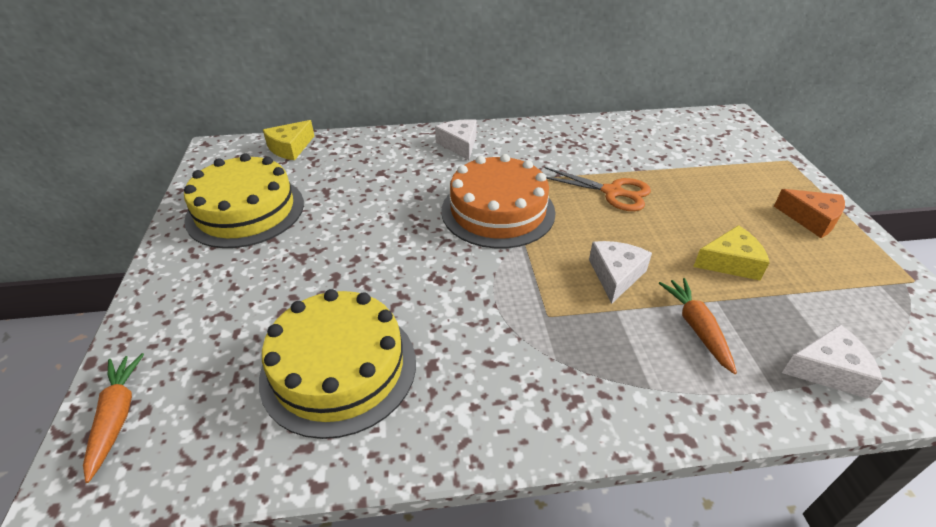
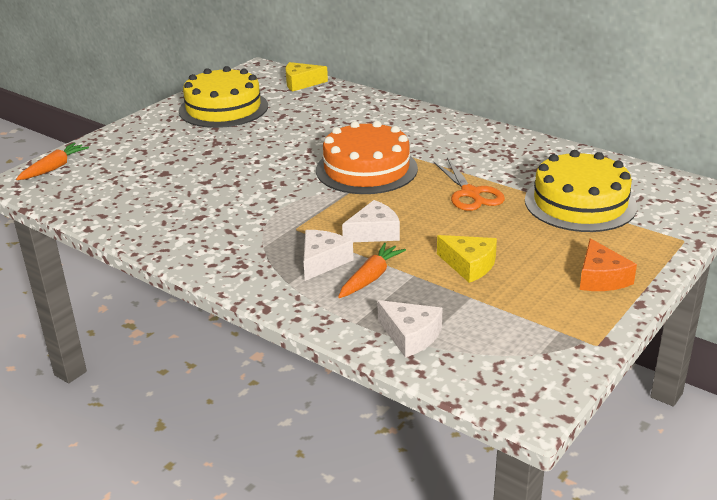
camera: 45 degrees right, 10 degrees down
yellow cake [259,289,416,439] -> yellow cake moved to [525,150,637,232]
white cheese [435,119,477,160] -> white cheese moved to [304,230,354,281]

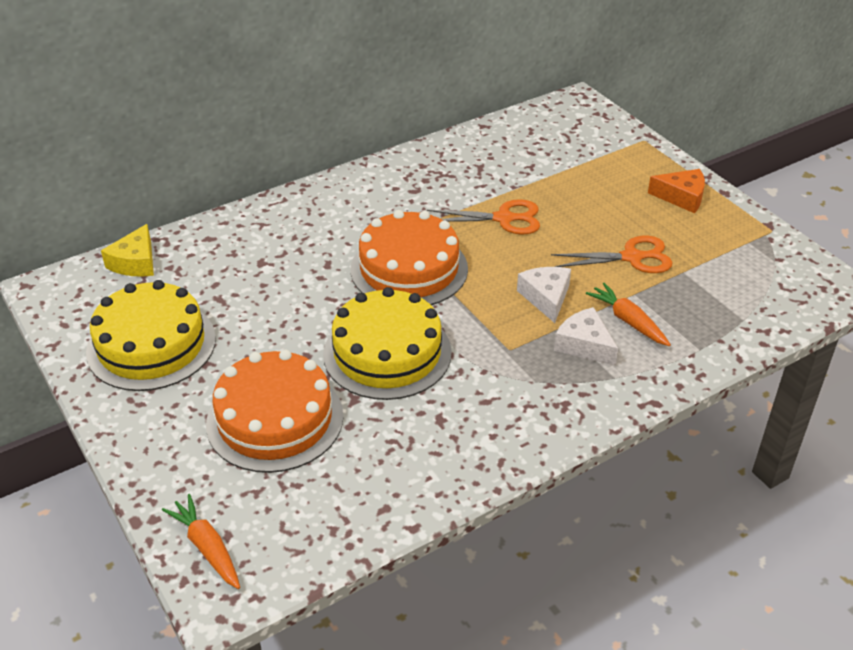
camera: 70 degrees left, 10 degrees up
white cheese [377,300,442,358] -> none
yellow cheese [437,235,497,283] -> orange scissors [551,236,672,273]
yellow cake [525,150,637,232] -> yellow cake moved to [323,287,452,400]
none -> orange cake [206,350,343,473]

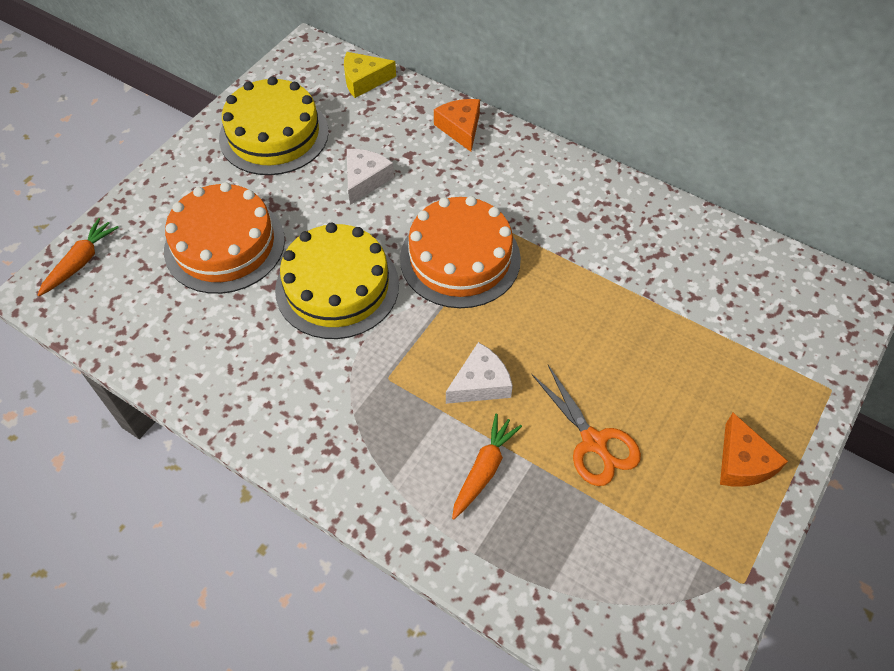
camera: 65 degrees right, 15 degrees up
orange scissors [427,199,540,235] -> none
white cheese [554,307,618,366] -> white cheese moved to [347,149,394,205]
none -> orange cheese [434,99,480,152]

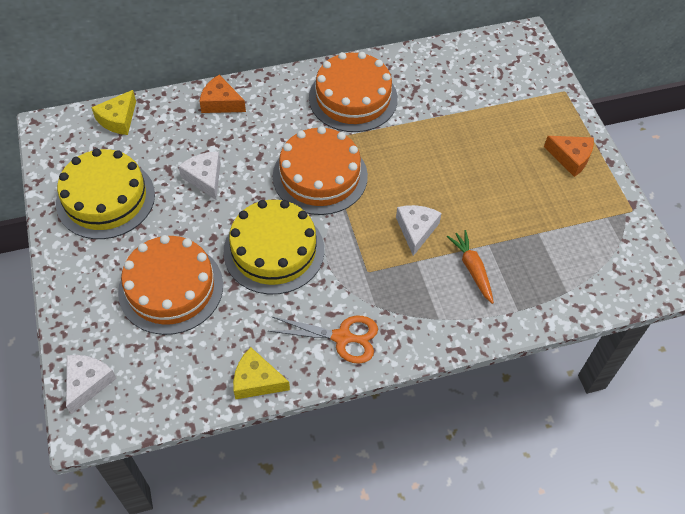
camera: 50 degrees left, 0 degrees up
orange carrot [38,218,119,296] -> white cheese [66,355,117,415]
orange scissors [531,365,641,486] -> orange scissors moved to [269,316,378,364]
none -> yellow cheese [233,347,290,399]
none -> orange cake [309,52,398,132]

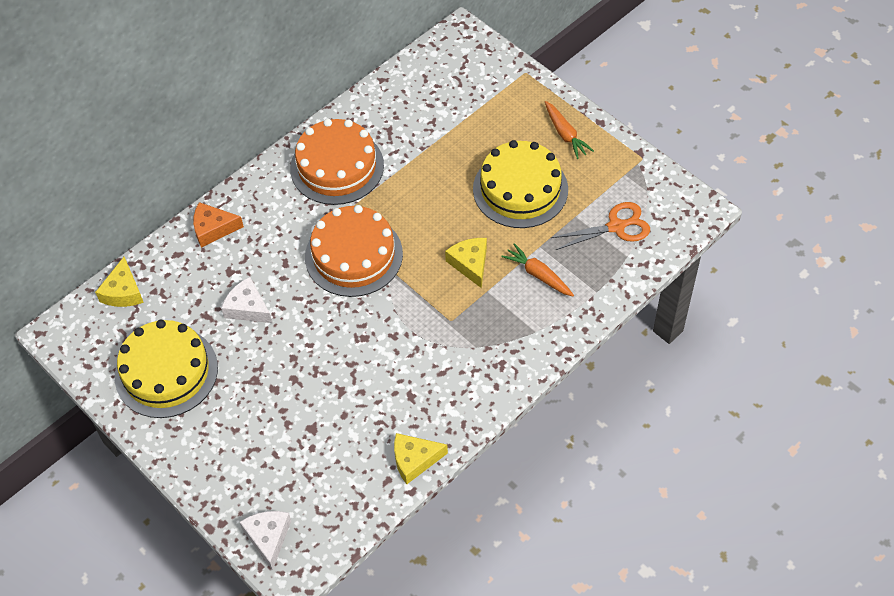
camera: 25 degrees left, 0 degrees up
orange cake [118,235,223,335] -> none
yellow cake [223,200,324,294] -> yellow cake moved to [473,140,568,228]
orange scissors [269,316,378,364] -> orange scissors moved to [551,202,650,250]
white cheese [396,205,442,256] -> yellow cheese [445,238,487,288]
orange cheese [544,136,594,177] -> orange carrot [545,101,594,159]

